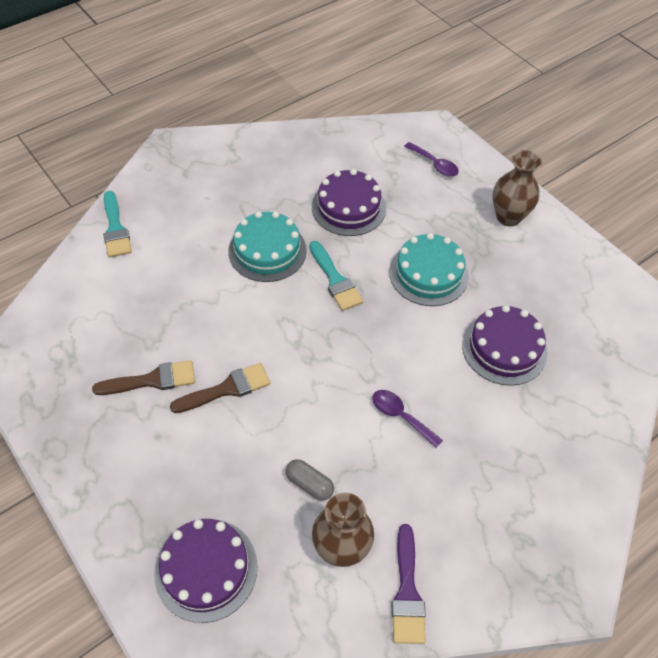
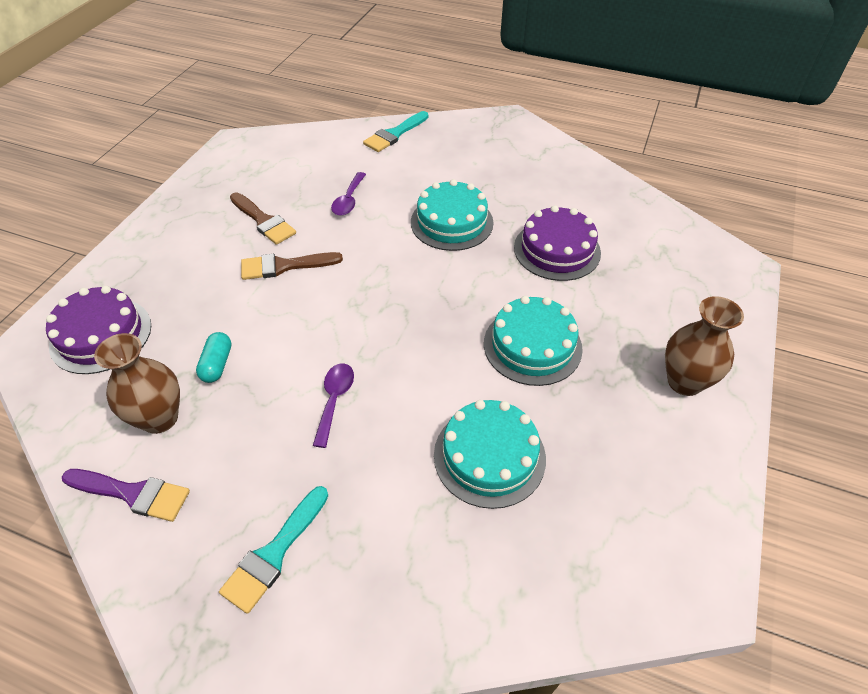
camera: 60 degrees right, 5 degrees down
brown brush [170,363,270,413] -> brown brush turned 135 degrees clockwise [241,252,343,280]
grey capsule [285,459,334,501] -> turquoise capsule [196,332,232,383]
turquoise brush [309,241,363,311] -> turquoise brush moved to [219,486,328,614]
purple brush [392,524,426,644] -> purple brush turned 135 degrees counterclockwise [62,469,190,522]
purple spoon [404,142,459,177] -> purple spoon moved to [331,172,366,216]
purple cake [462,305,547,386] -> turquoise cake [434,400,546,509]

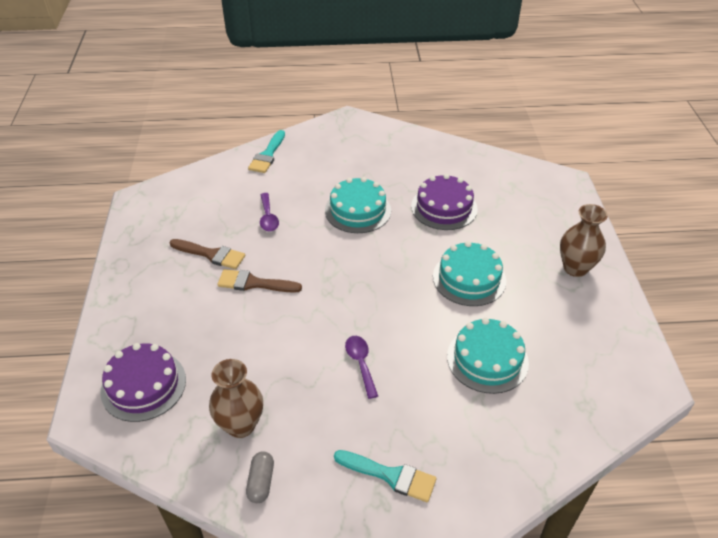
camera: 25 degrees left, 5 degrees down
purple brush [62,469,190,522] -> grey capsule [246,452,274,503]
turquoise capsule [196,332,232,383] -> none
turquoise brush [219,486,328,614] -> turquoise brush turned 75 degrees counterclockwise [334,450,437,502]
brown brush [241,252,343,280] -> brown brush turned 45 degrees clockwise [217,269,302,293]

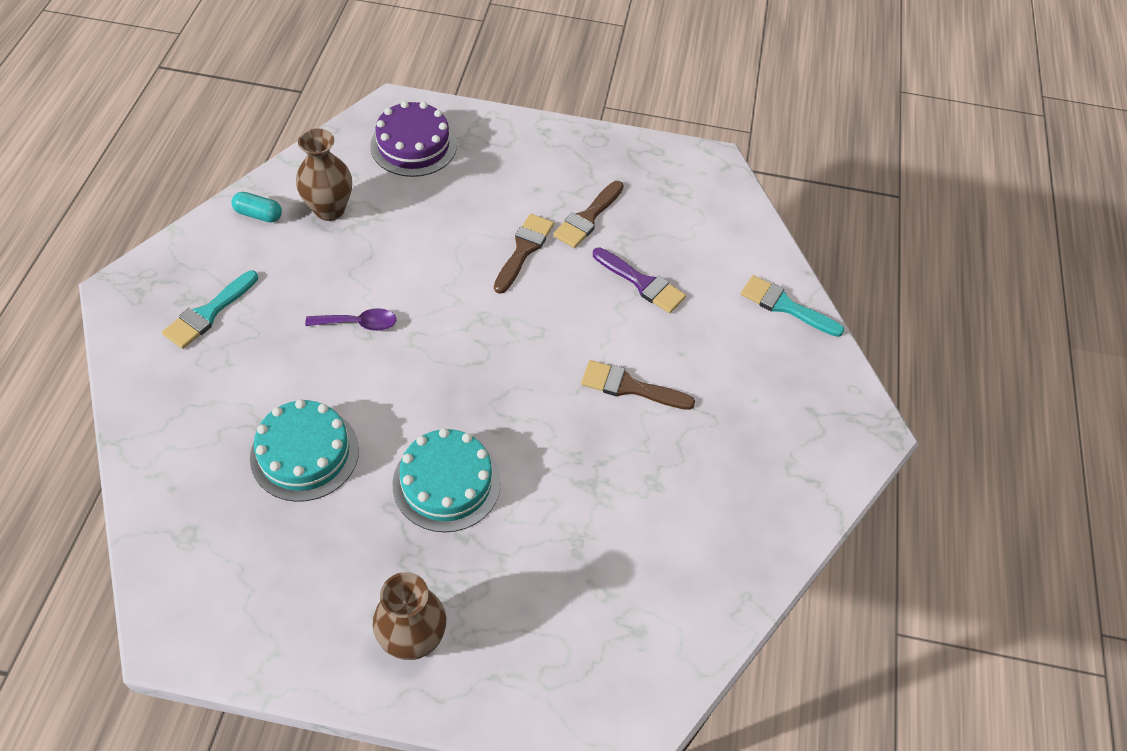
camera: 100 degrees right, 10 degrees up
grey capsule [246,452,274,503] -> turquoise capsule [231,192,282,222]
purple spoon [260,193,279,231] -> purple brush [593,247,686,313]
turquoise cake [325,177,391,233] -> brown brush [581,360,695,410]
purple cake [411,174,478,230] -> none

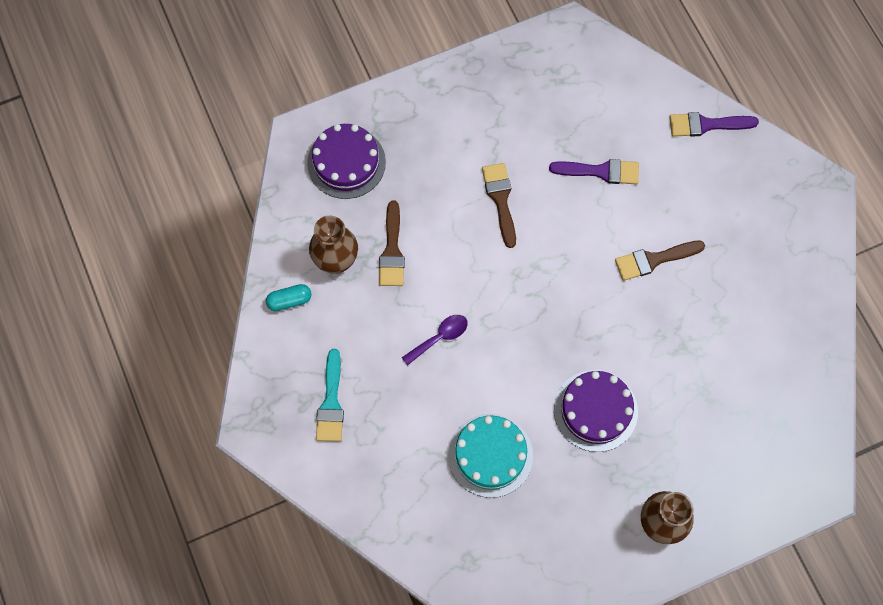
camera: 30 degrees left, 15 degrees up
turquoise cake [393,428,501,532] -> purple cake [554,370,638,452]
brown brush [553,181,624,248] -> brown brush moved to [379,201,405,286]
turquoise brush [741,275,844,337] -> purple brush [670,112,759,137]

